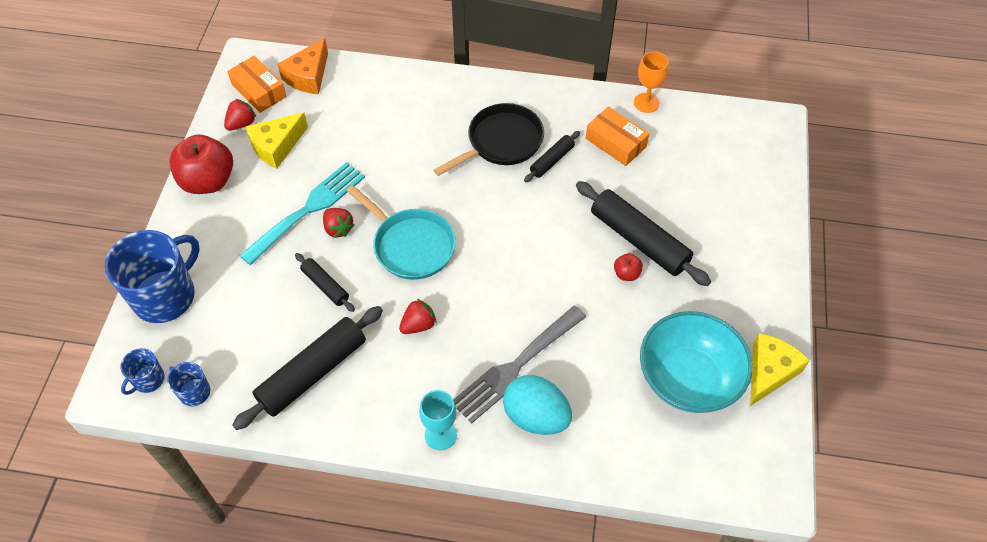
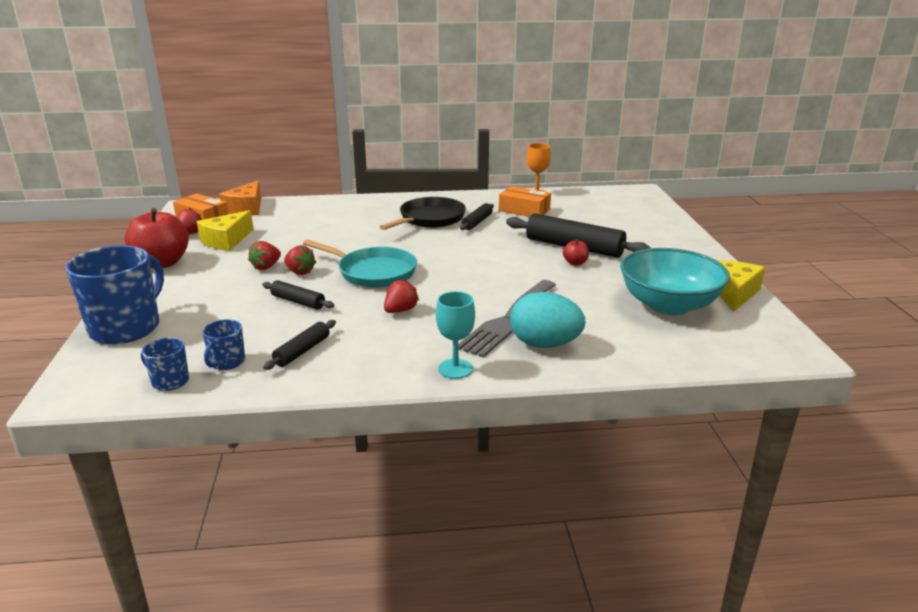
camera: 15 degrees left, 30 degrees down
blue mug [120,348,165,395] -> blue mug moved to [202,319,245,370]
black rolling pin [232,306,383,430] -> black rolling pin [263,320,336,370], size x0.52
turquoise fork [240,162,365,265] -> red strawberry [248,241,281,270]

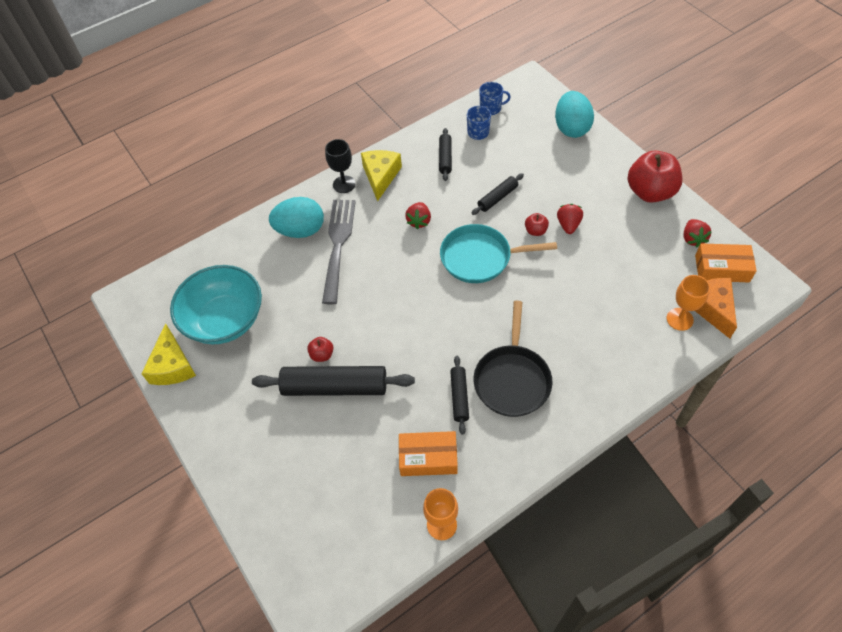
camera: 155 degrees right, 30 degrees up
blue mug [65,245,164,344] -> turquoise egg [555,91,594,138]
yellow cheese [197,210,254,251] -> yellow cheese moved to [361,150,402,201]
black rolling pin [262,280,334,309] -> black rolling pin turned 45 degrees counterclockwise [472,173,524,215]
red strawberry [284,245,316,275] -> red apple [525,213,549,236]
turquoise goblet [436,291,475,379] -> black goblet [325,139,355,193]
none -> orange goblet [667,275,710,331]

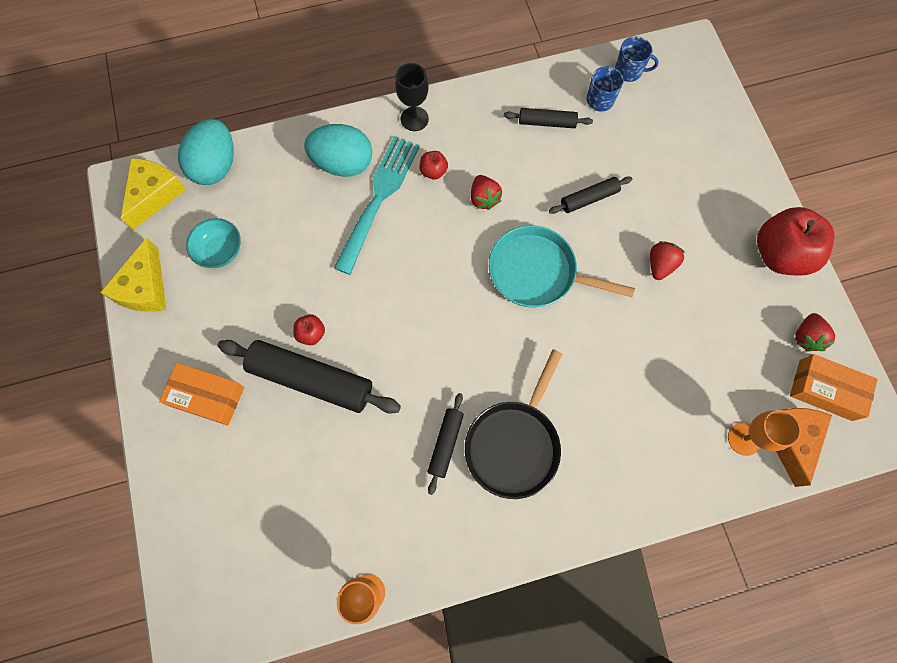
camera: 15 degrees right, 15 degrees up
turquoise bowl [170,265,262,344] -> turquoise bowl [186,218,241,268], size x0.50
grey fork [322,200,356,304] -> turquoise fork [334,136,420,275]
yellow cheese [361,150,402,201] -> yellow cheese moved to [121,158,187,230]
orange box [399,431,458,476] -> orange box moved to [159,363,244,426]
red strawberry [405,202,431,229] -> red strawberry turned 45 degrees counterclockwise [470,175,502,210]
black rolling pin [439,128,452,181] -> black rolling pin turned 75 degrees clockwise [504,108,593,128]
red apple [525,213,549,236] -> red apple moved to [419,151,448,180]
turquoise egg [555,91,594,138] -> turquoise egg moved to [178,119,234,185]

